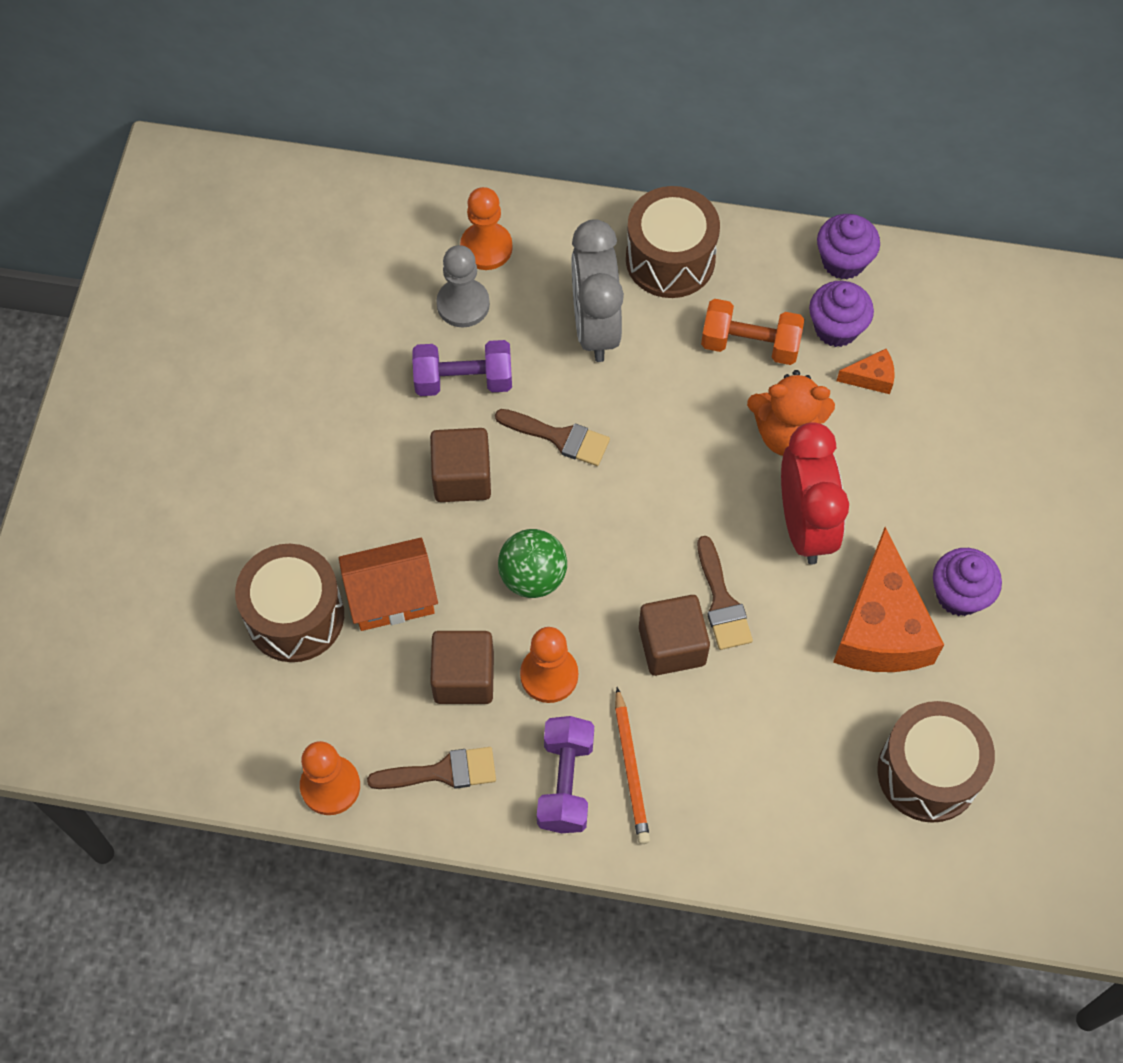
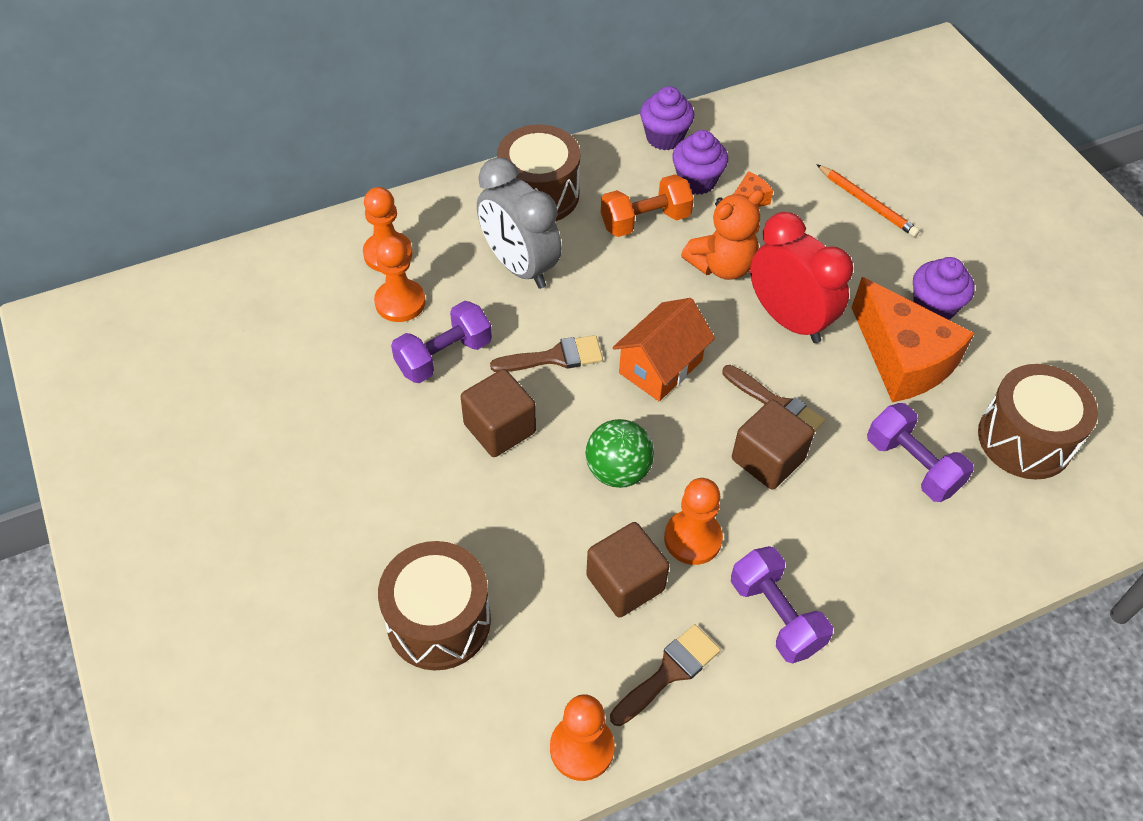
camera: 35 degrees left, 10 degrees down
orange house [339,538,438,631] -> orange house moved to [612,298,715,402]
grey pawn [436,245,490,327] -> orange pawn [374,236,426,322]
orange pencil [615,687,650,844] -> orange pencil moved to [816,164,920,237]
none -> purple dumbbell [867,403,974,502]

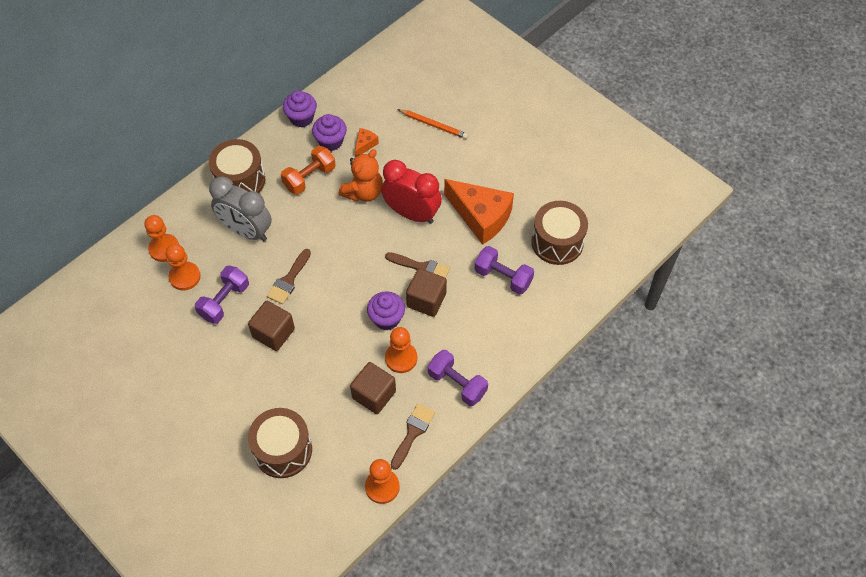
camera: 20 degrees left, 5 degrees up
brown brush [490,335,603,372] -> brown brush turned 150 degrees clockwise [267,249,311,304]
green ball [586,419,654,488] -> none
orange house [612,298,715,402] -> none
purple cupcake [913,257,975,320] -> purple cupcake moved to [367,291,405,330]

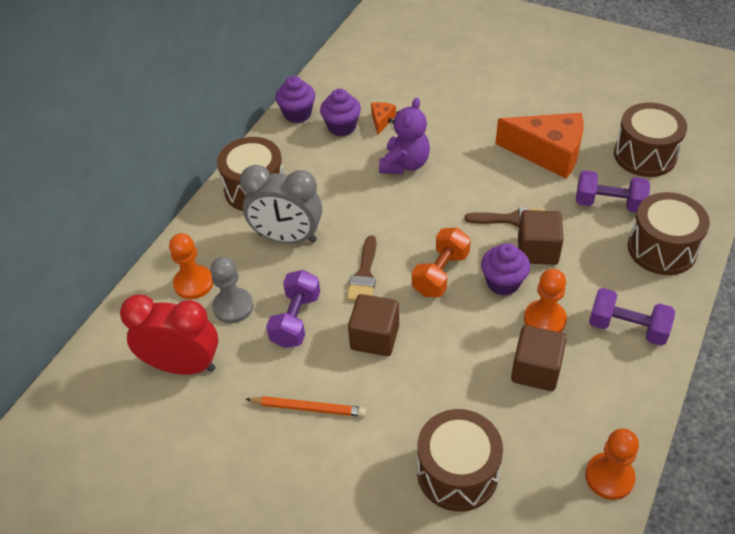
camera: 15 degrees left, 10 degrees down
orange pawn [166,244,201,290] -> grey pawn [210,257,254,323]
orange dumbbell [281,146,336,195] -> orange dumbbell moved to [412,228,471,297]
orange teddy bear [339,149,383,202] -> purple teddy bear [379,98,430,174]
red clock [381,160,442,224] -> red clock moved to [120,295,218,375]
brown brush [391,404,435,470] -> none
orange pencil [397,109,468,139] -> orange pencil moved to [246,396,366,417]
none -> brown drum [628,192,710,275]

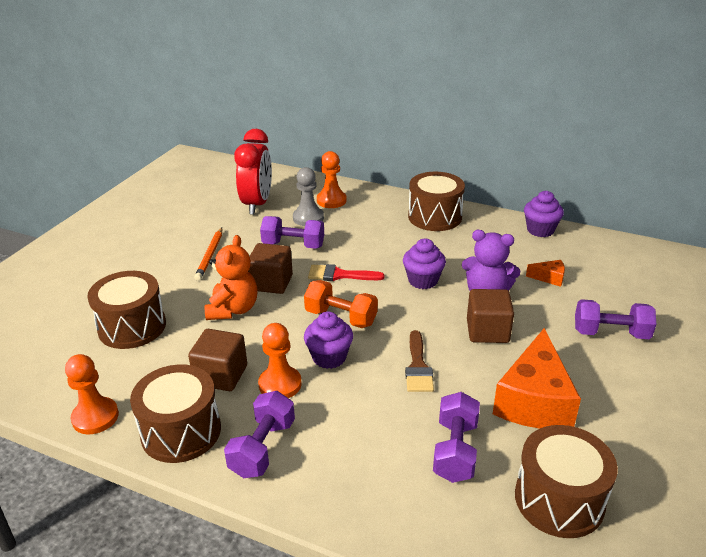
camera: 85 degrees right, 15 degrees down
grey clock [240,165,322,243] -> none
purple cupcake [320,89,361,136] -> purple cupcake moved to [403,239,446,289]
brown brush [347,235,376,301] -> red brush [308,264,385,281]
brown cube [518,210,564,265] -> brown cube moved to [467,289,514,343]
brown drum [628,192,710,275] -> brown drum moved to [130,364,221,463]
none -> orange teddy bear [205,235,258,320]
none -> purple dumbbell [575,299,656,339]

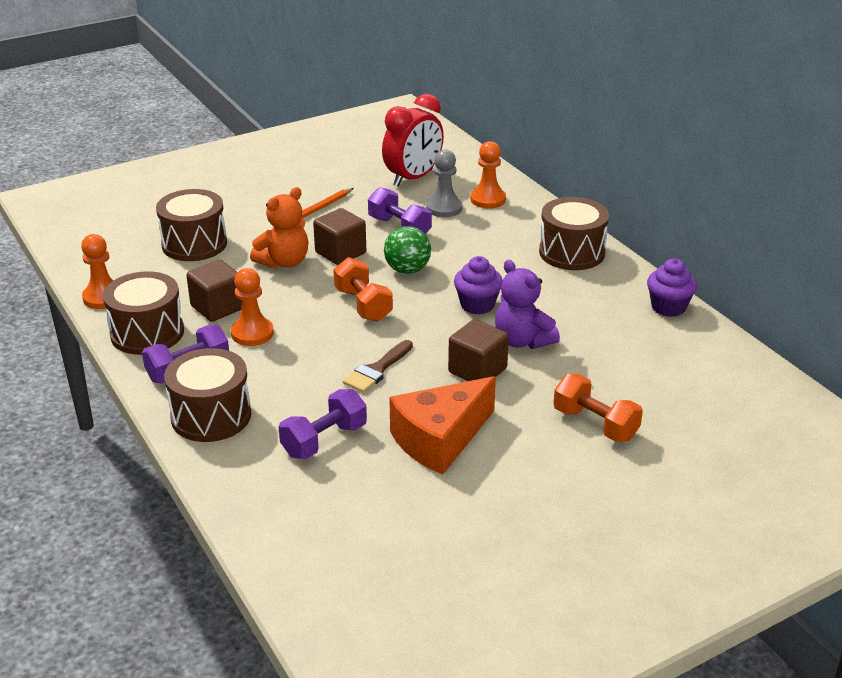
camera: 35 degrees right, 0 degrees up
purple cupcake [304,311,353,369] -> none
red brush [308,264,385,281] -> green ball [384,226,431,274]
brown drum [515,425,618,538] -> brown drum moved to [164,348,251,442]
orange cheese [526,260,565,287] -> none
purple dumbbell [575,299,656,339] -> orange dumbbell [553,374,643,442]

